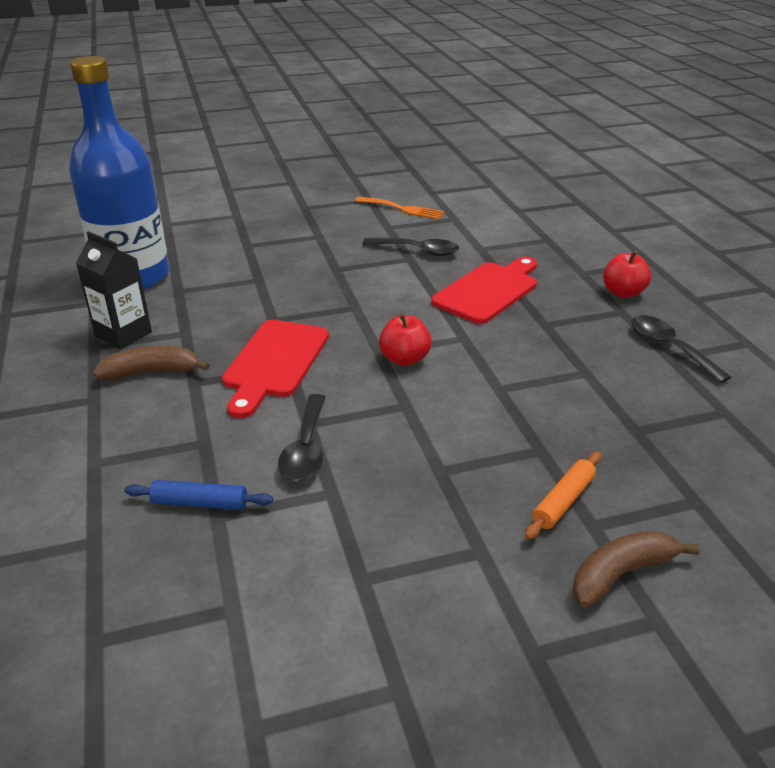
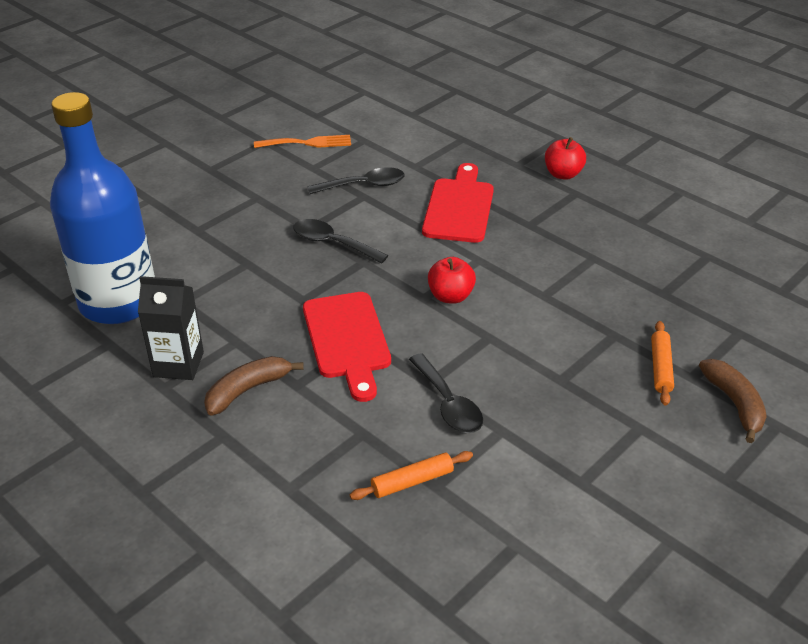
camera: 30 degrees left, 5 degrees up
blue rolling pin [124,480,273,510] -> orange rolling pin [350,451,473,500]
brown banana [573,531,700,607] -> brown banana turned 135 degrees clockwise [699,359,767,443]
black spoon [631,315,731,383] -> black spoon moved to [293,219,389,264]

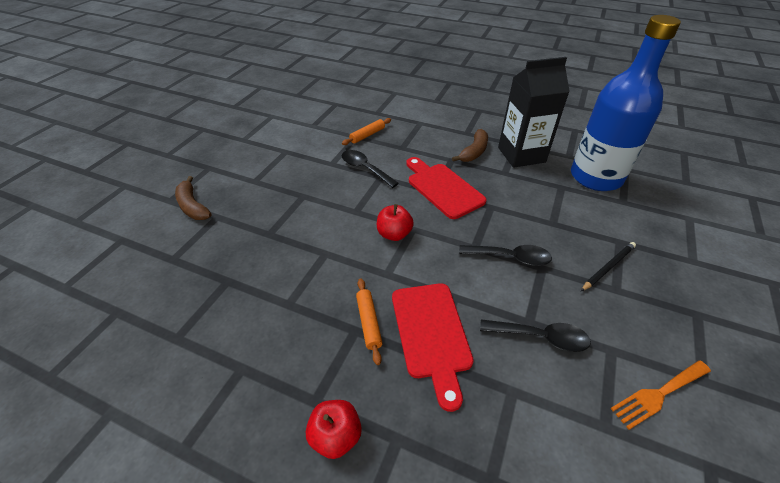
camera: 160 degrees right, 5 degrees up
black carton [138,276,204,380] -> black carton [498,57,570,168], size x1.50
black spoon [307,167,405,195] -> black spoon turned 135 degrees counterclockwise [480,319,591,352]
orange rolling pin [651,321,674,406] -> orange rolling pin moved to [356,278,382,365]
none -> black pencil [581,242,636,291]

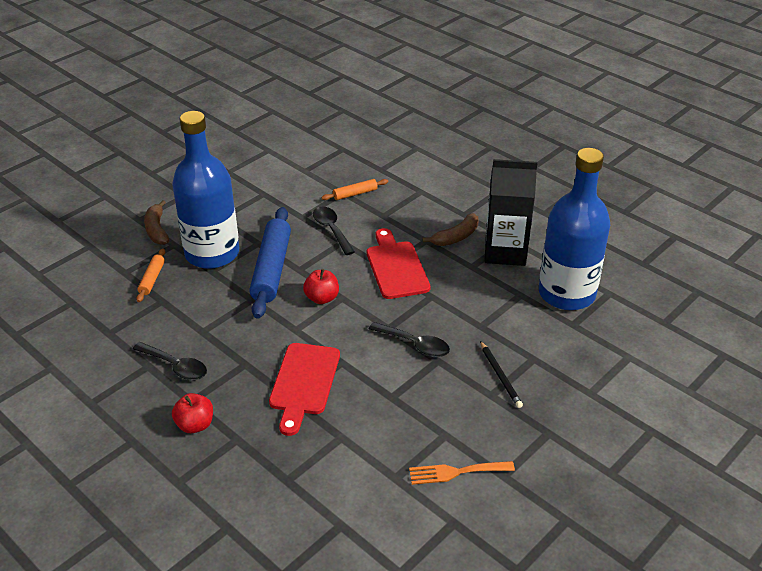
camera: 20 degrees right, 5 degrees down
orange rolling pin [356,278,382,365] -> orange rolling pin moved to [136,248,165,302]
black spoon [480,319,591,352] -> black spoon moved to [133,342,207,380]
black pencil [581,242,636,291] -> black pencil turned 90 degrees clockwise [480,341,523,408]
none -> blue bottle [172,111,239,269]
none -> blue rolling pin [249,207,291,319]

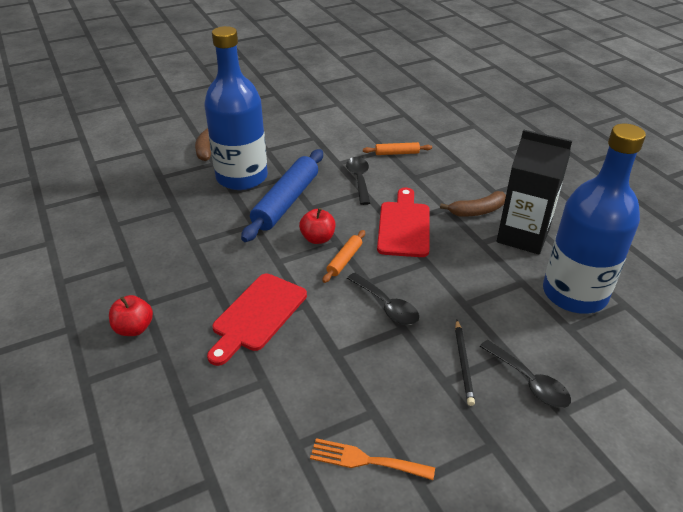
camera: 20 degrees right, 0 degrees up
black spoon [133,342,207,380] -> black spoon moved to [480,340,571,408]
orange rolling pin [136,248,165,302] -> orange rolling pin moved to [323,230,365,283]

